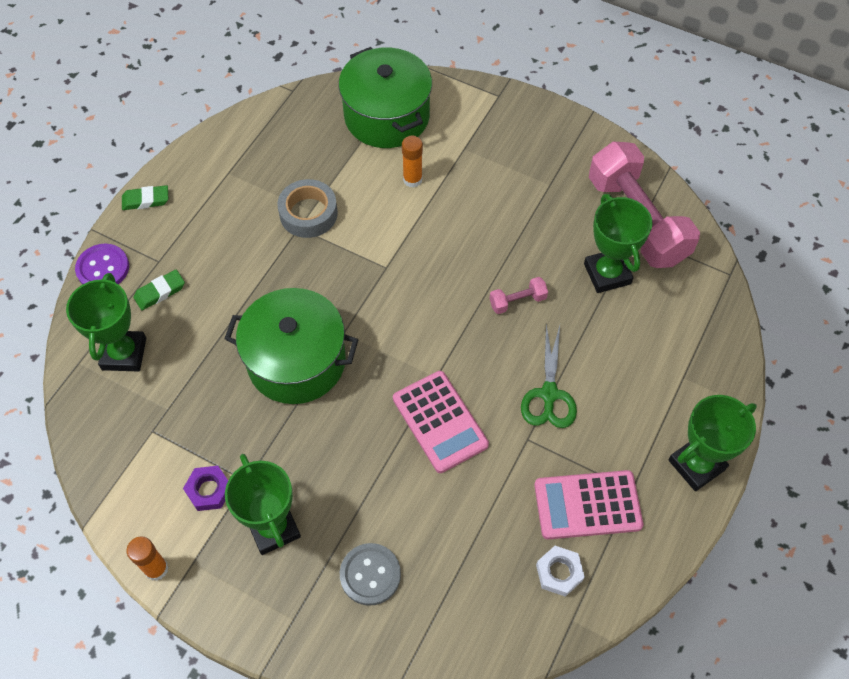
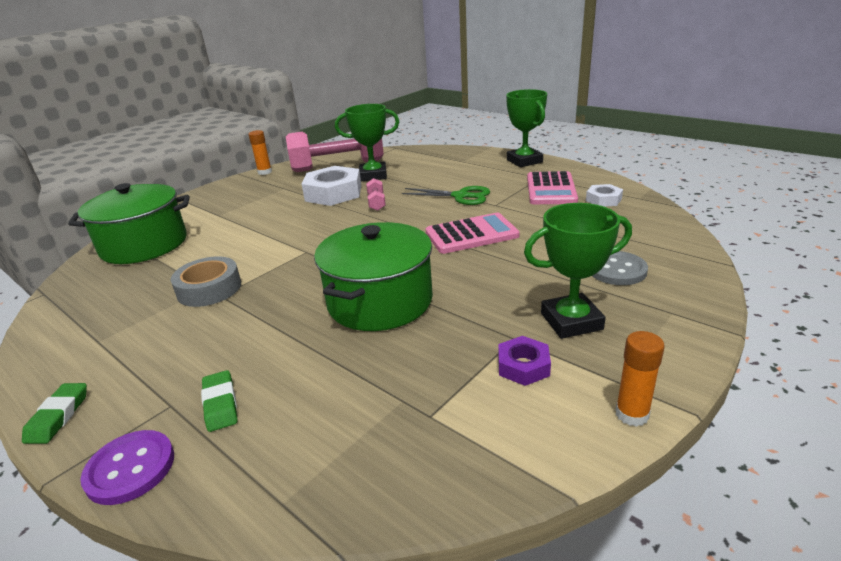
camera: 75 degrees left, 30 degrees down
green trophy [66,273,146,372] -> none
orange glue stick [402,136,423,188] -> orange glue stick moved to [249,130,272,175]
none -> white nut [302,166,362,206]

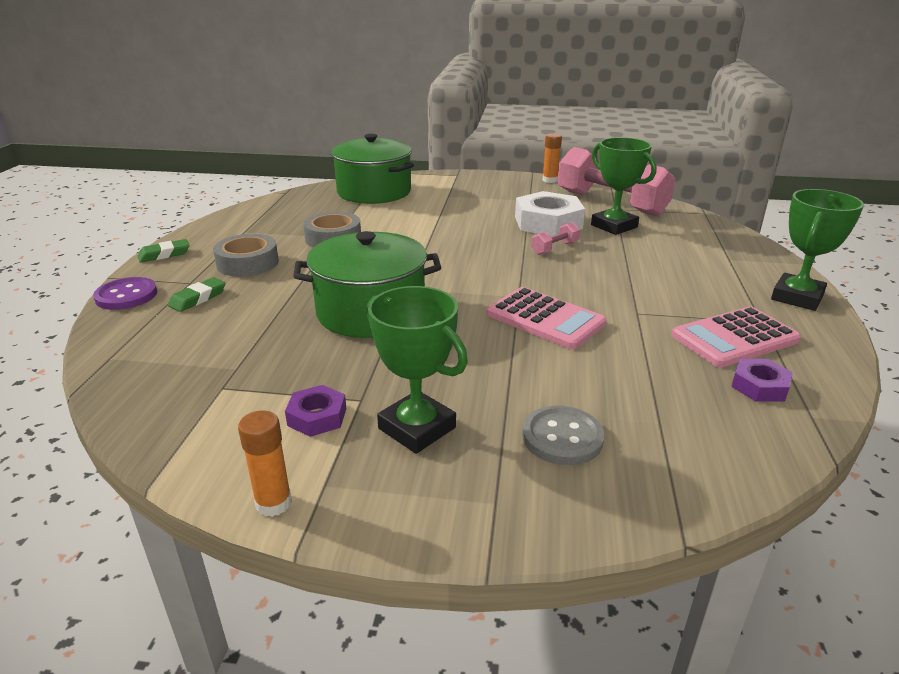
camera: 55 degrees right, 0 degrees up
green scissors [402,186,490,205] -> none
white nut [586,184,623,207] -> purple nut [731,359,793,402]
none -> grey tape [213,234,279,277]

